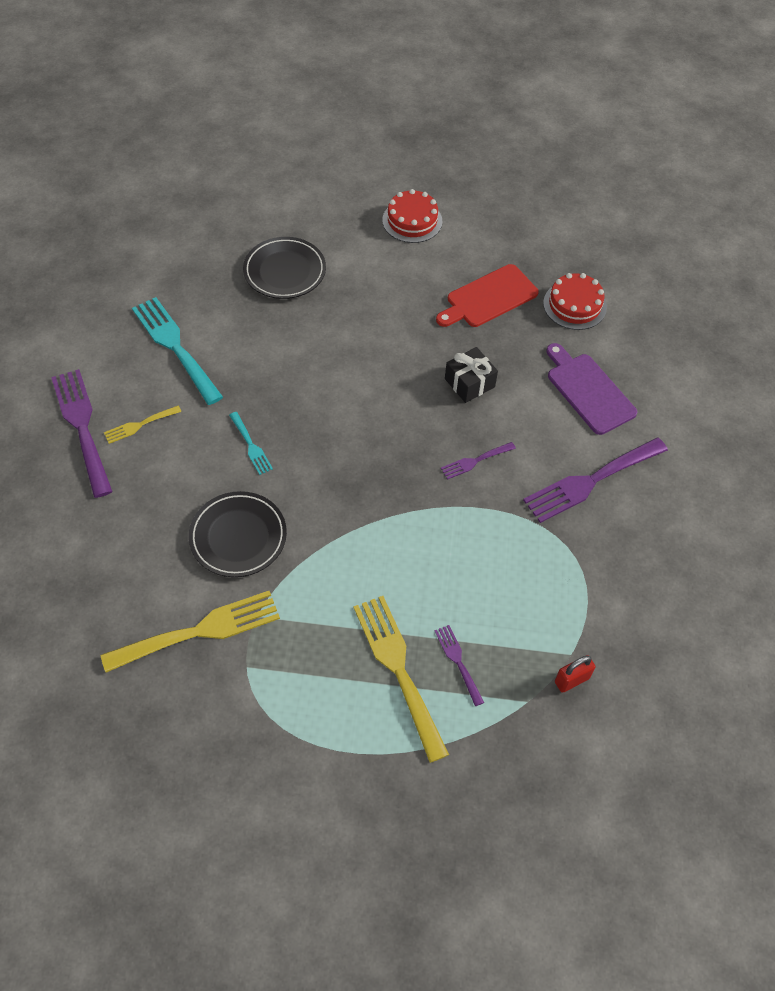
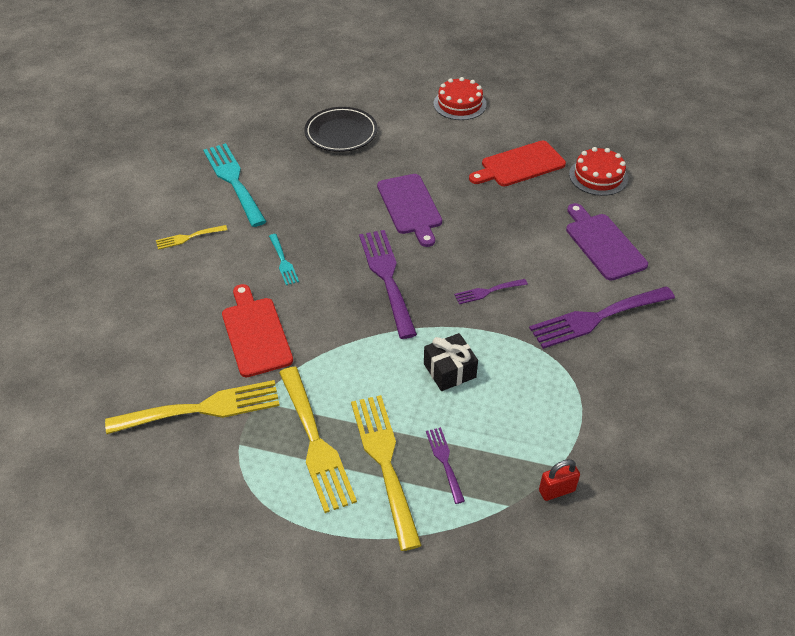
camera: 10 degrees right, 10 degrees down
purple fork [51,369,113,498] -> purple fork moved to [359,230,417,339]
black plate [189,491,287,577] -> red cutting board [222,284,293,377]
black gift [445,347,498,403] -> black gift moved to [424,333,478,391]
none -> yellow fork [279,367,357,513]
none -> purple cutting board [377,174,442,247]

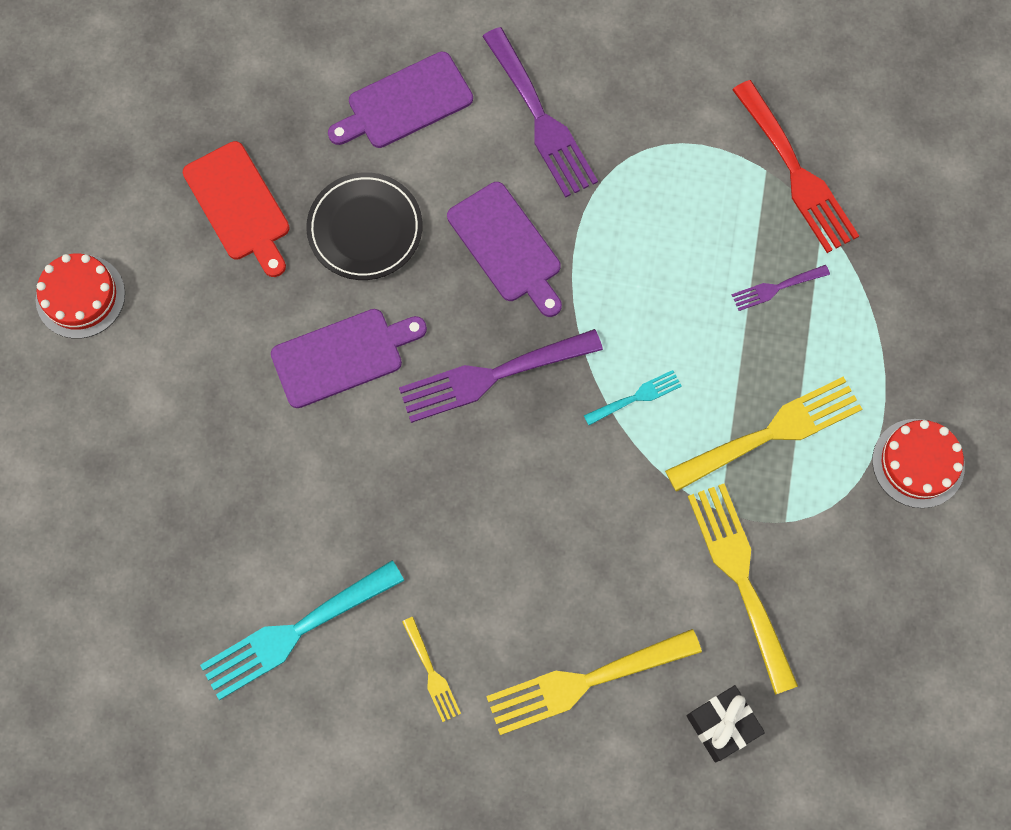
camera: 95 degrees left, 25 degrees up
red cutting board [222,284,293,377] -> none
turquoise fork [269,234,299,285] -> turquoise fork moved to [584,370,682,425]
black plate [305,107,378,152] -> black plate moved to [306,173,423,280]
yellow fork [351,395,422,551] -> yellow fork moved to [486,629,702,735]
black gift [424,333,478,391] -> black gift moved to [687,685,765,762]
purple fork [454,279,528,304] -> purple cutting board [447,182,562,317]
red padlock [539,459,580,501] -> red fork [732,80,859,253]
red cake [569,147,628,196] -> red cake moved to [872,419,965,508]

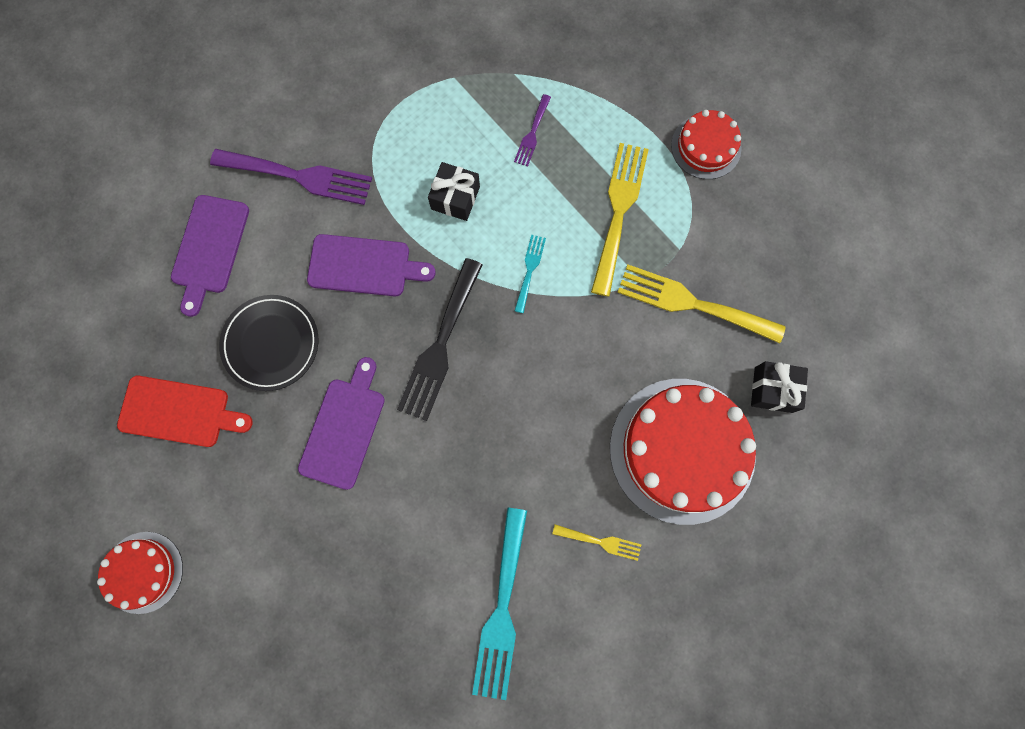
camera: 50 degrees left, 5 degrees up
purple fork [399,329,603,423] -> black fork [397,258,483,421]
yellow fork [486,629,702,735] -> red cake [610,379,756,525]
red fork [732,80,859,253] -> none
none -> black gift [428,162,480,221]

